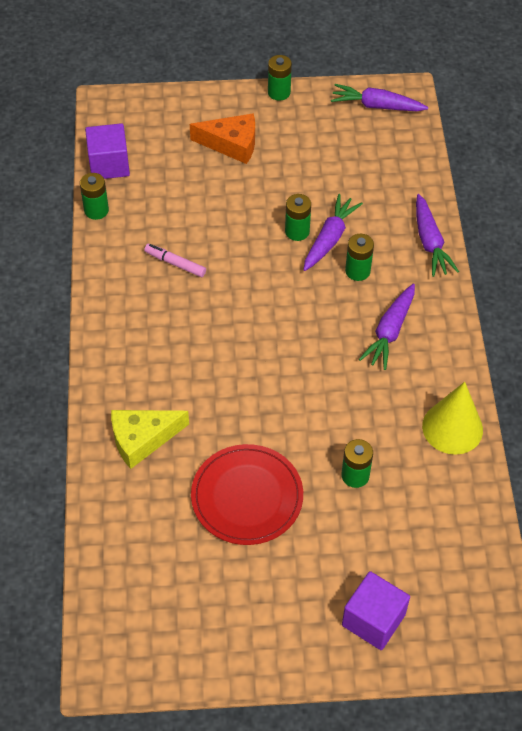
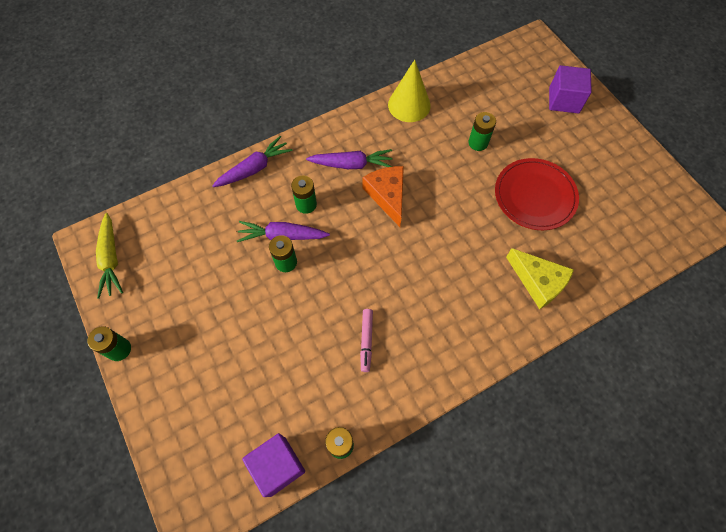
camera: 115 degrees left, 10 degrees up
orange cheese [190,113,255,164] -> orange cheese moved to [363,166,404,227]
purple carrot [331,84,428,111] -> yellow carrot [96,213,123,299]

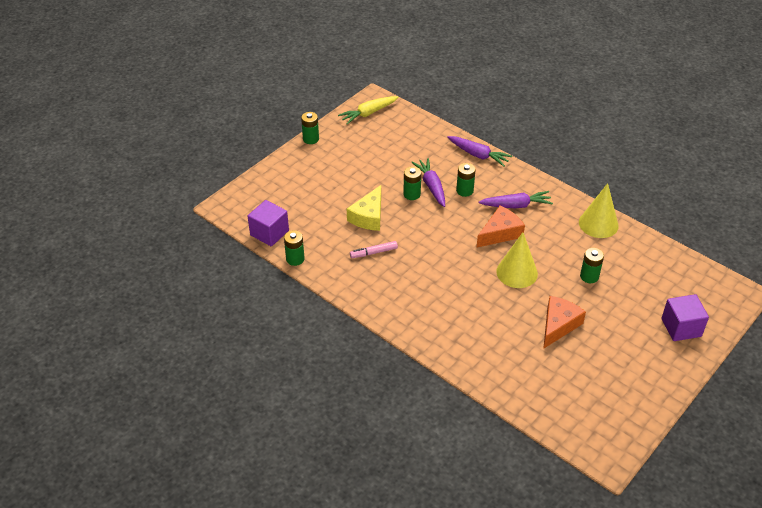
camera: 70 degrees right, 20 degrees down
purple carrot [306,149,392,169] -> purple carrot turned 75 degrees counterclockwise [478,191,553,208]
red plate [495,158,579,230] -> orange cheese [543,296,586,349]
yellow cheese [506,248,574,309] -> yellow cheese moved to [347,185,381,231]
none -> yellow cone [496,232,538,288]

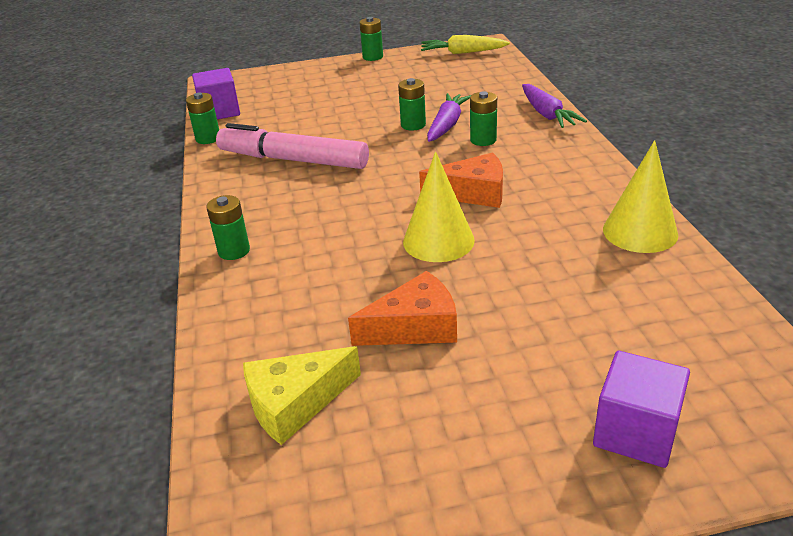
camera: 40 degrees right, 10 degrees down
yellow cheese [347,185,381,231] -> yellow cheese moved to [243,346,361,445]
pink marker [350,241,398,258] -> pink marker [216,123,369,169], size x2.26
purple carrot [478,191,553,208] -> none
green battery [580,248,604,283] -> green battery moved to [206,195,250,260]

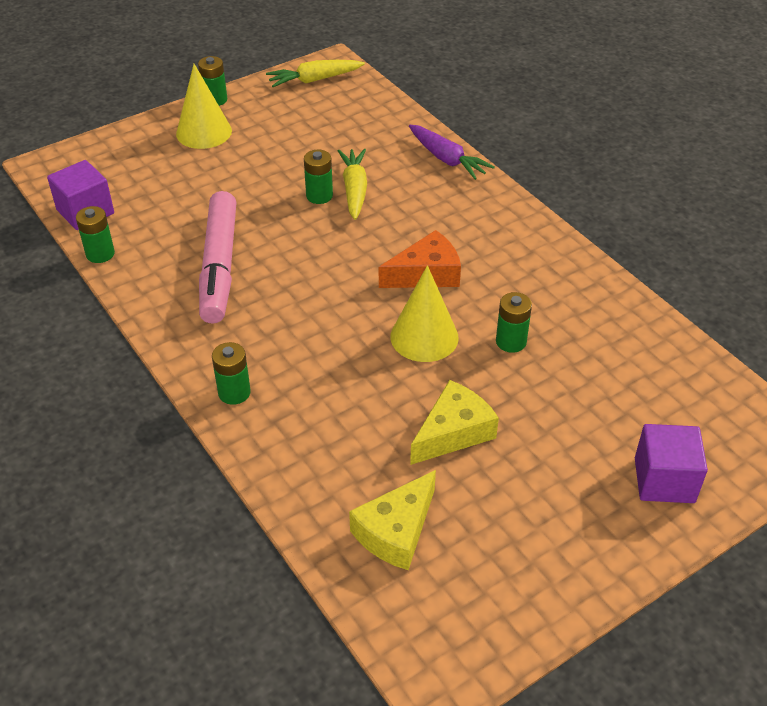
camera: 25 degrees left, 10 degrees up
pink marker [216,123,369,169] -> pink marker turned 90 degrees counterclockwise [199,191,237,324]
orange cheese [348,271,457,346] -> yellow cheese [410,380,499,465]
purple carrot [427,93,471,142] -> yellow carrot [338,149,367,220]
green battery [470,91,497,146] -> green battery moved to [496,292,532,353]
yellow cone [603,140,678,253] -> yellow cone moved to [176,64,232,149]

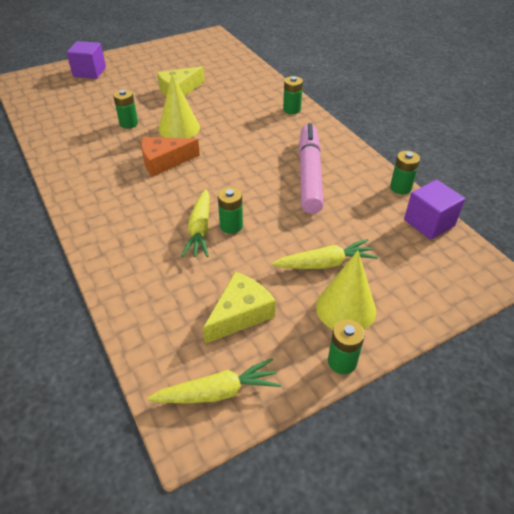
camera: 175 degrees left, 0 degrees up
yellow cheese [349,470,436,570] -> yellow cheese moved to [203,272,276,344]
purple carrot [409,125,495,180] -> none
none -> yellow carrot [271,239,378,269]

